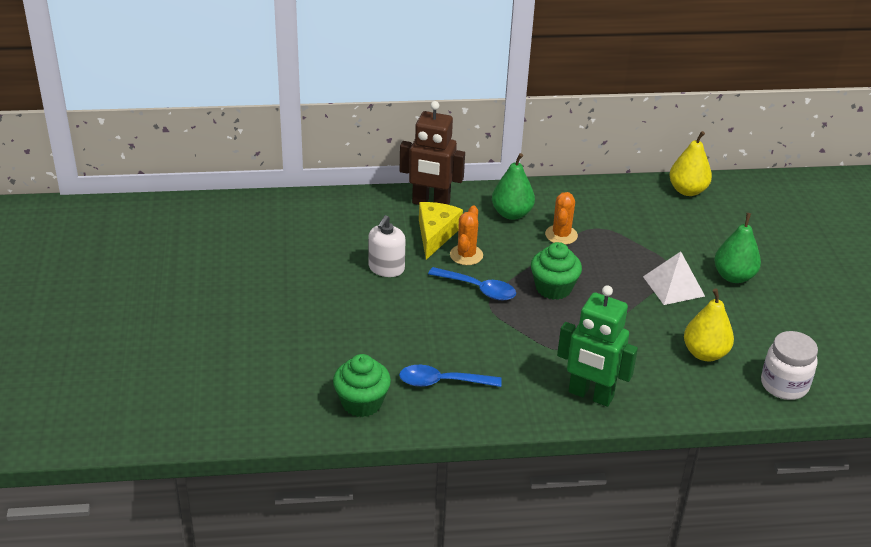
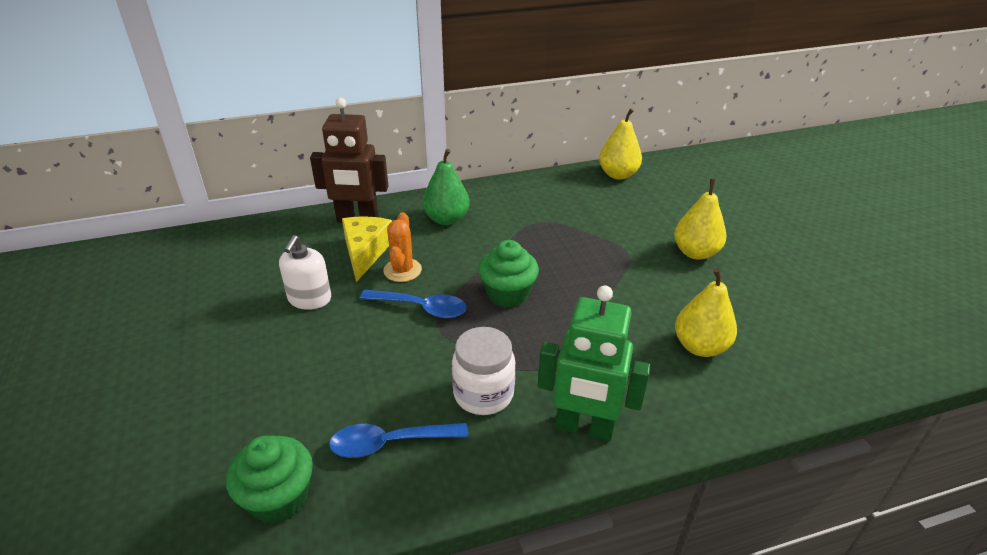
camera: 10 degrees left, 0 degrees up
orange cactus [545,192,578,245] -> none
white pyramid [643,252,705,305] -> none
green pear [714,213,761,283] -> yellow pear [674,179,726,260]
white jar [761,331,818,400] -> white jar moved to [452,327,516,415]

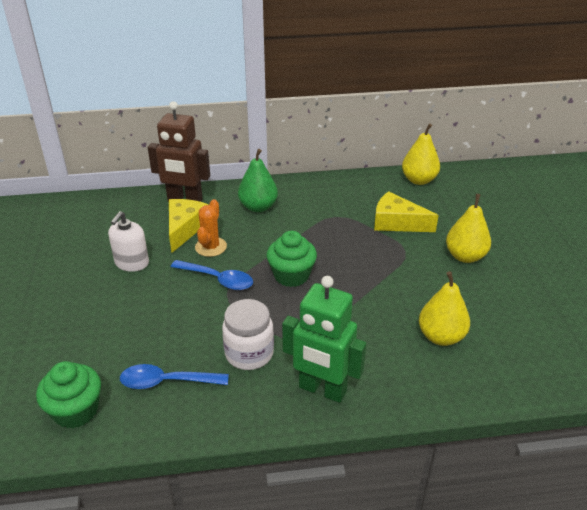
camera: 10 degrees right, 0 degrees up
none -> yellow cheese [374,191,439,232]

